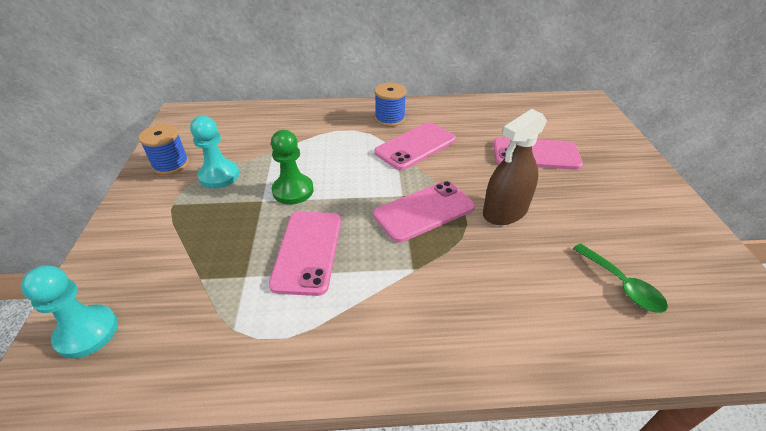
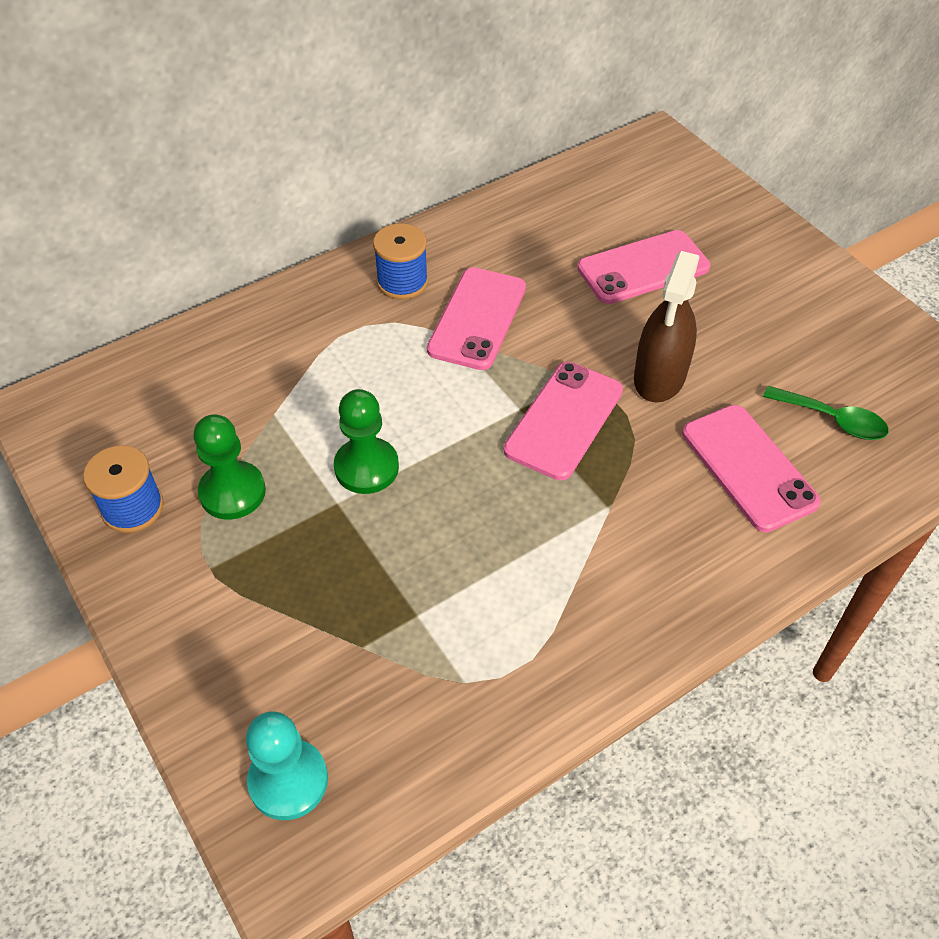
camera: 30 degrees left, 10 degrees up
turquoise pawn [190,116,239,188] -> green pawn [193,414,266,520]
pink phone [269,211,341,296] -> pink phone moved to [682,405,821,532]

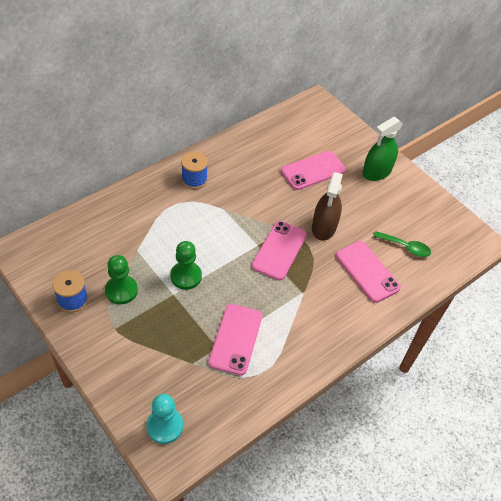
camera: 10 degrees left, 0 degrees up
pink phone [427,267,526,370] -> pink phone moved to [208,304,262,375]
none -> green spray bottle [362,116,403,181]

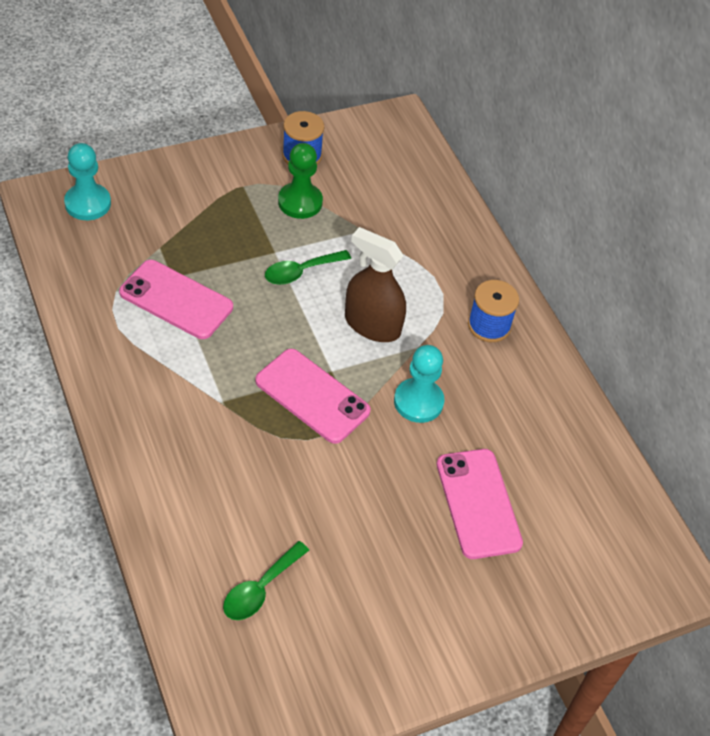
camera: 105 degrees right, 0 degrees up
green pawn [170,241,202,290] -> green spoon [265,250,351,285]
brown spray bottle [312,172,343,241] -> brown spray bottle moved to [345,227,406,342]
pink phone [336,241,401,303] -> none
green spray bottle [362,116,403,181] -> none
none -> turquoise pawn [394,345,444,423]

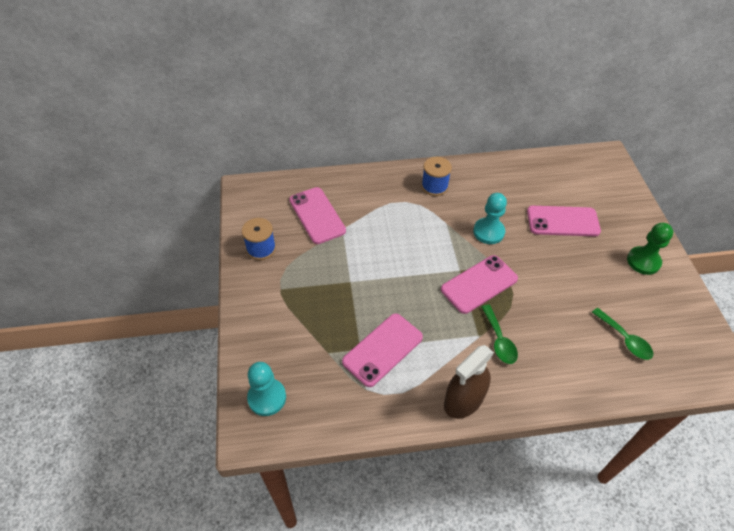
camera: 70 degrees left, 0 degrees up
green spoon [265,250,351,285] -> green spoon moved to [482,305,518,364]
green pawn [278,143,323,219] -> green pawn moved to [627,223,673,275]
brown spray bottle [345,227,406,342] -> brown spray bottle moved to [444,345,494,419]
none -> pink phone [289,187,346,244]

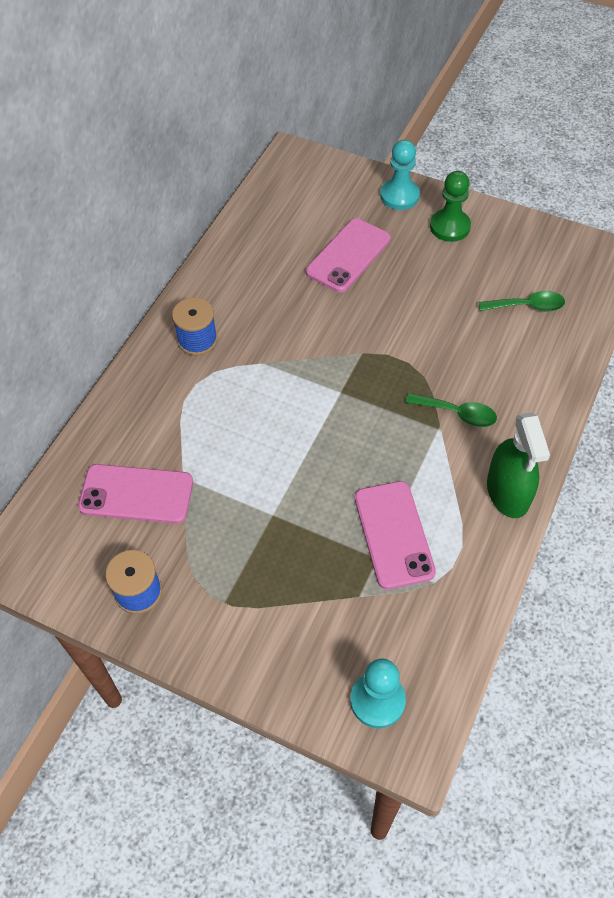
camera: 55 degrees left, 5 degrees up
pink phone [441,255,518,314] -> none
brown spray bottle [444,345,494,419] -> green spray bottle [487,412,550,518]
turquoise pawn [473,193,507,244] -> turquoise pawn moved to [380,140,420,210]

